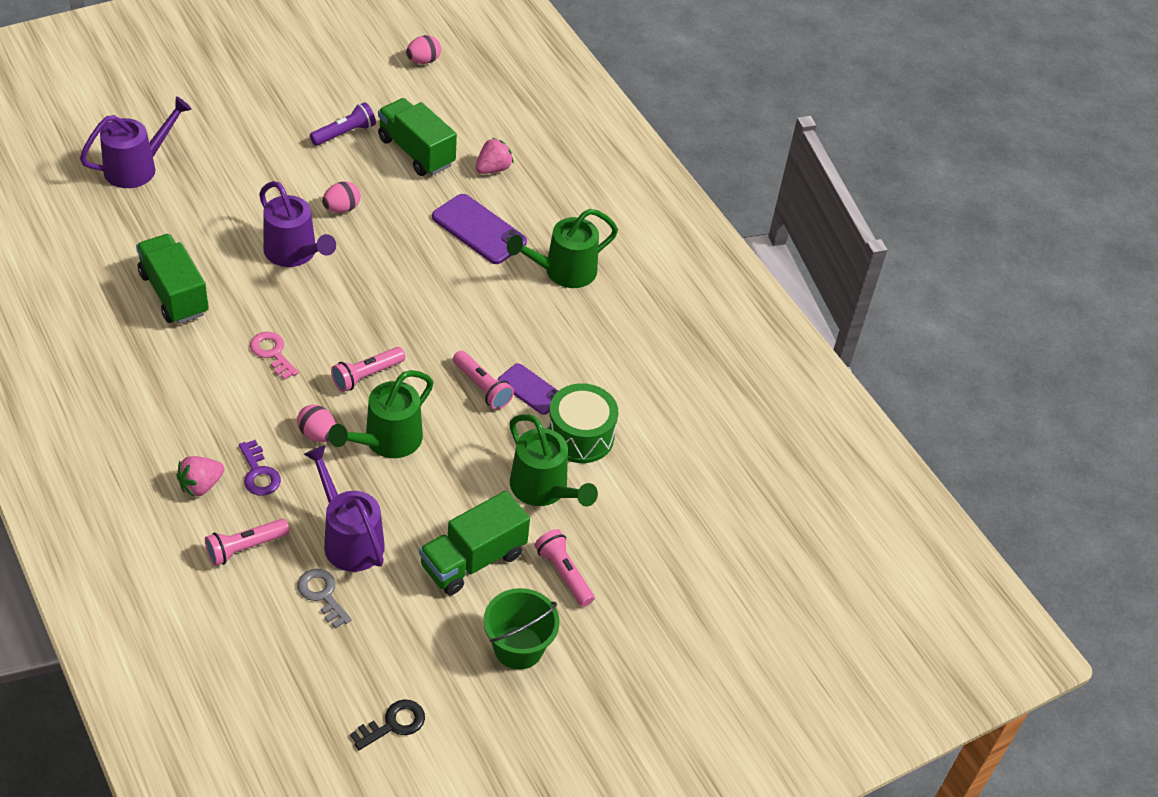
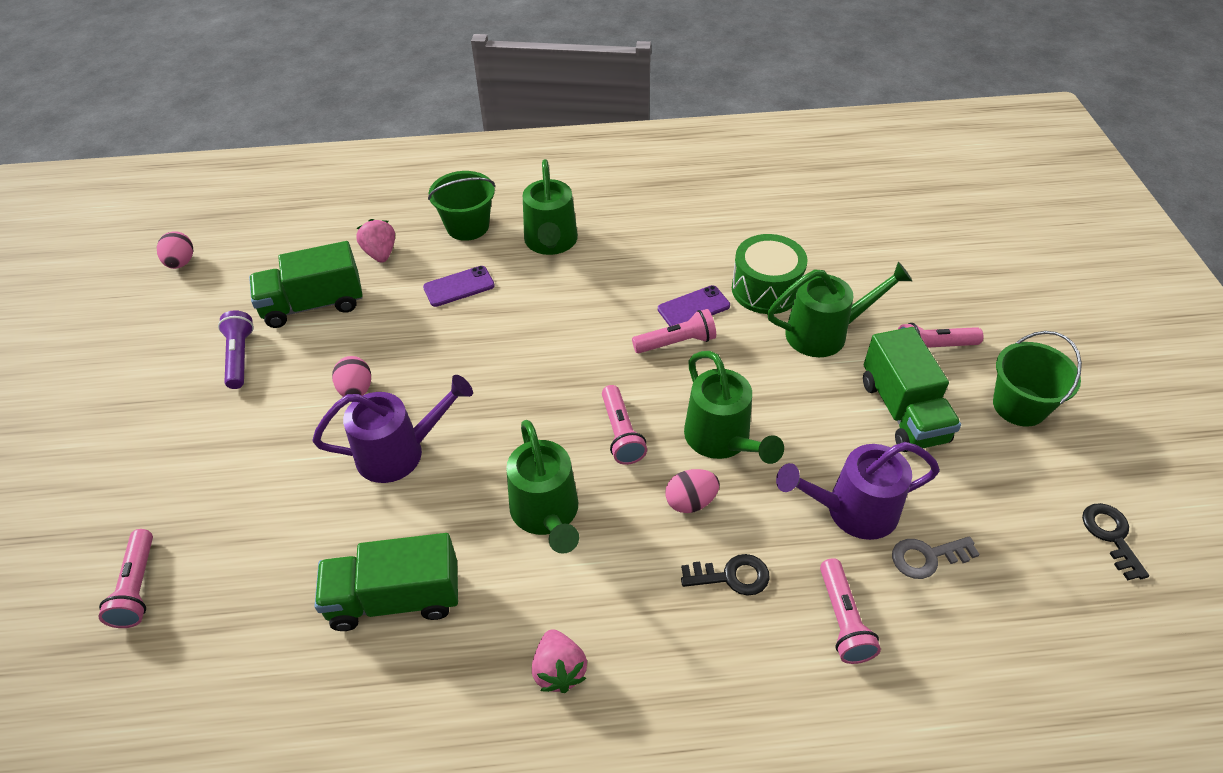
camera: 60 degrees left, 0 degrees up
purple watering can [80,96,192,188] -> pink flashlight [99,529,153,628]
pink strawberry [176,456,224,497] -> pink strawberry moved to [532,629,587,693]
purple key [239,440,281,496] -> black key [681,554,770,596]
pink key [250,332,299,380] -> green watering can [506,420,579,554]
purple phone [432,194,527,264] -> purple phone [423,266,495,307], size x0.63
none -> green bucket [428,171,495,241]

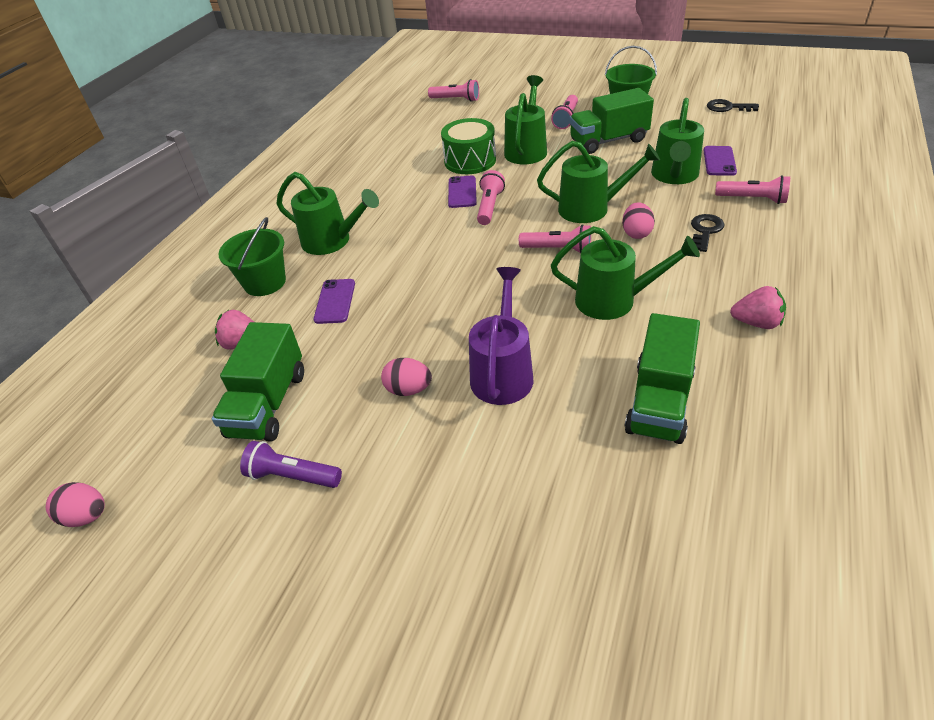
camera: 60 degrees left, 5 degrees down
pink flashlight [99,529,153,628] -> pink flashlight moved to [428,79,479,102]
purple watering can [776,442,940,540] -> green watering can [651,98,704,184]
green truck [863,327,961,452] -> green truck turned 150 degrees clockwise [569,88,654,154]
grey key [892,536,980,579] -> purple phone [703,146,737,176]

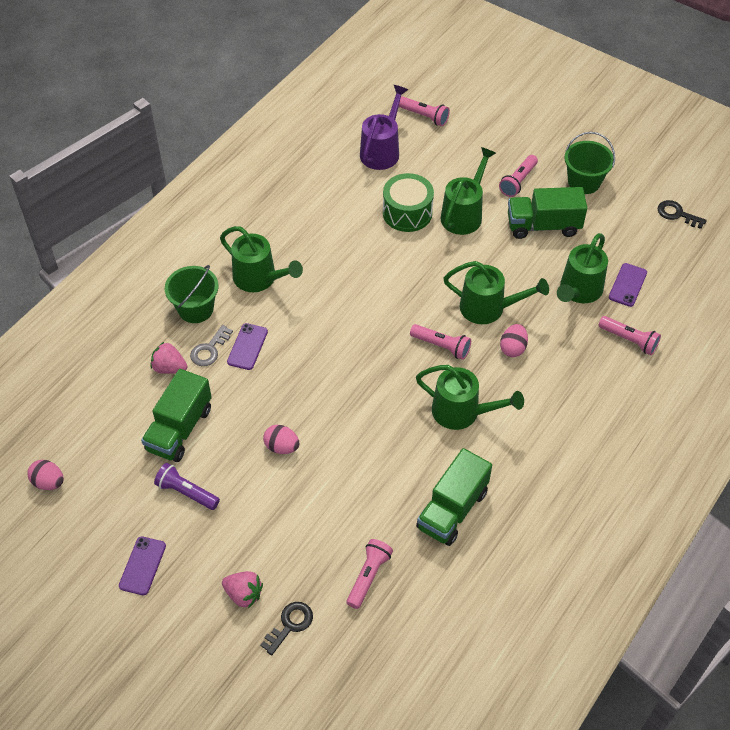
camera: 10 degrees right, 10 degrees up
purple phone [448,176,477,208] -> purple phone moved to [119,536,166,595]
purple watering can [469,267,533,405] -> purple watering can moved to [360,85,408,170]
pink flashlight [477,170,505,225] -> pink flashlight moved to [347,539,393,609]
black key [691,214,724,252] -> black key moved to [260,602,313,655]
pink strawberry [730,286,786,329] -> pink strawberry moved to [222,571,263,608]
none -> grey key [190,325,233,366]

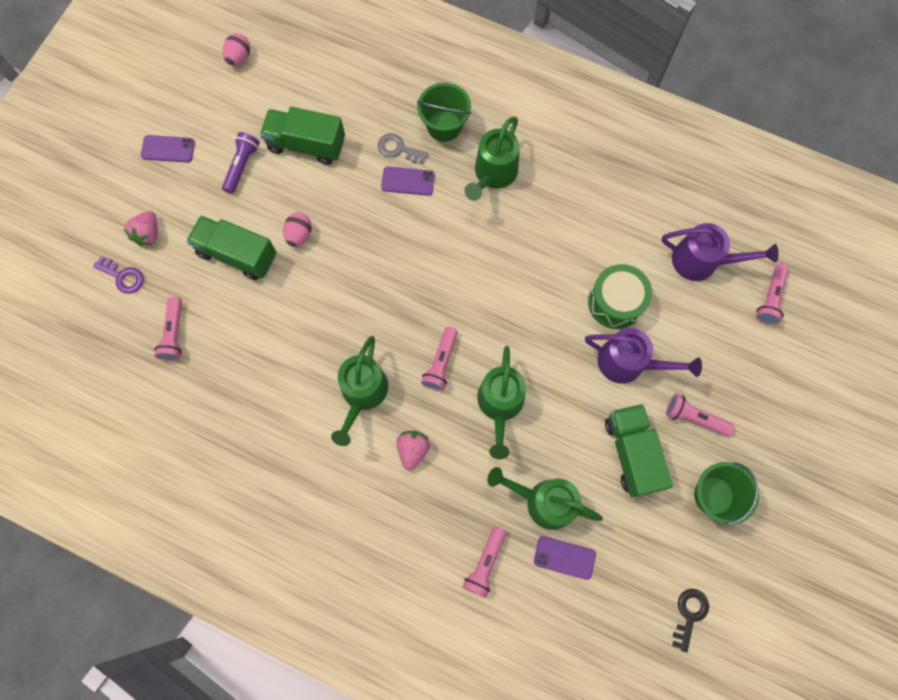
camera: 80 degrees right, 20 degrees up
pink strawberry [151,341,187,374] -> pink strawberry moved to [396,431,430,471]
black key [260,602,313,655] -> purple key [93,256,144,294]
pink flashlight [347,539,393,609] -> pink flashlight turned 75 degrees clockwise [154,297,182,361]
green truck [416,448,492,546] -> green truck moved to [186,215,276,280]
green watering can [440,147,496,235] -> purple watering can [585,328,702,383]
pink egg [500,324,528,357] -> none

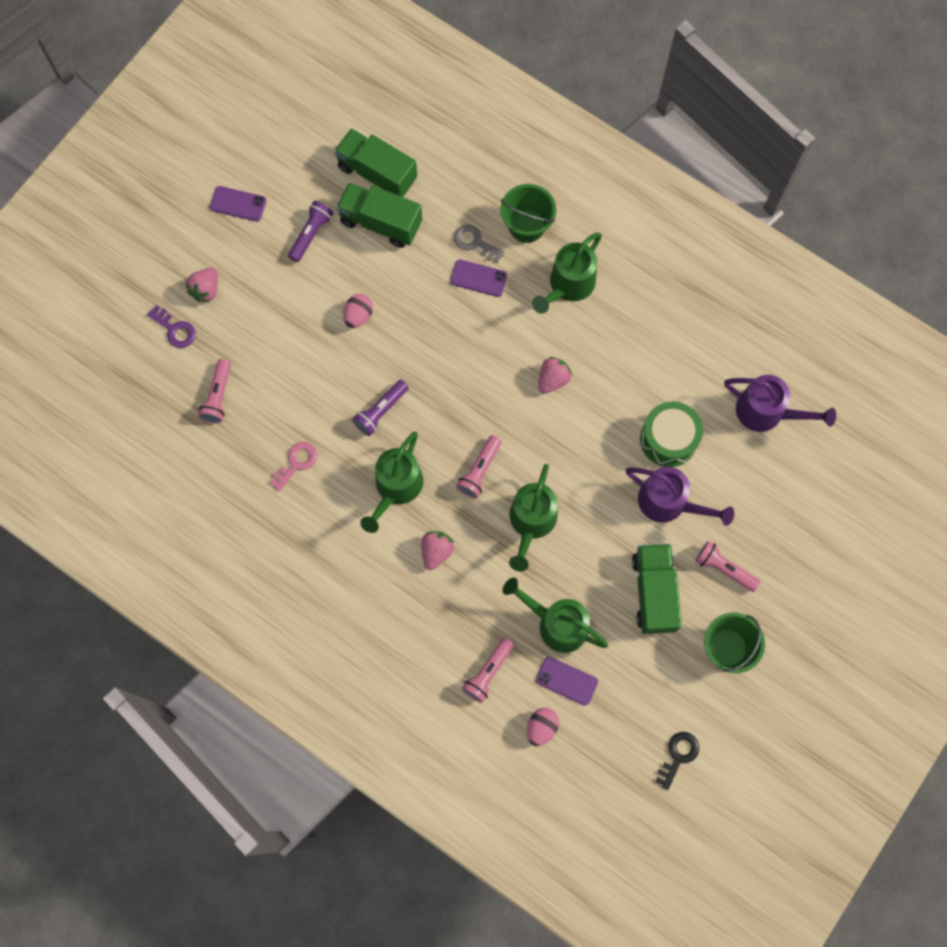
camera: 10 degrees right, 0 degrees up
green truck [186,215,276,280] -> green truck moved to [334,128,417,197]
pink egg [223,33,250,65] -> pink egg moved to [527,708,559,746]
pink flashlight [756,264,789,325] -> none
none -> pink key [269,442,317,491]
none -> purple flashlight [353,380,409,436]
none -> pink strawberry [538,357,572,394]

